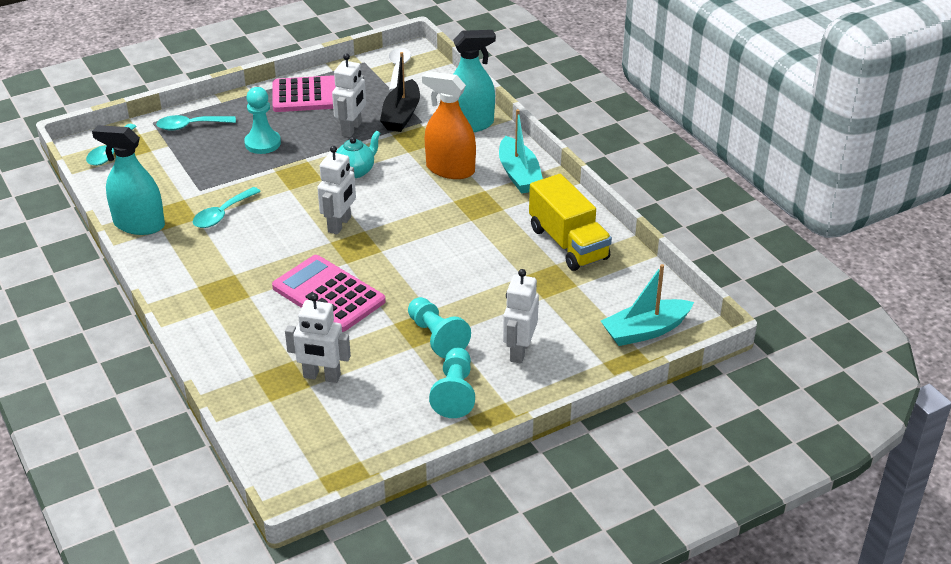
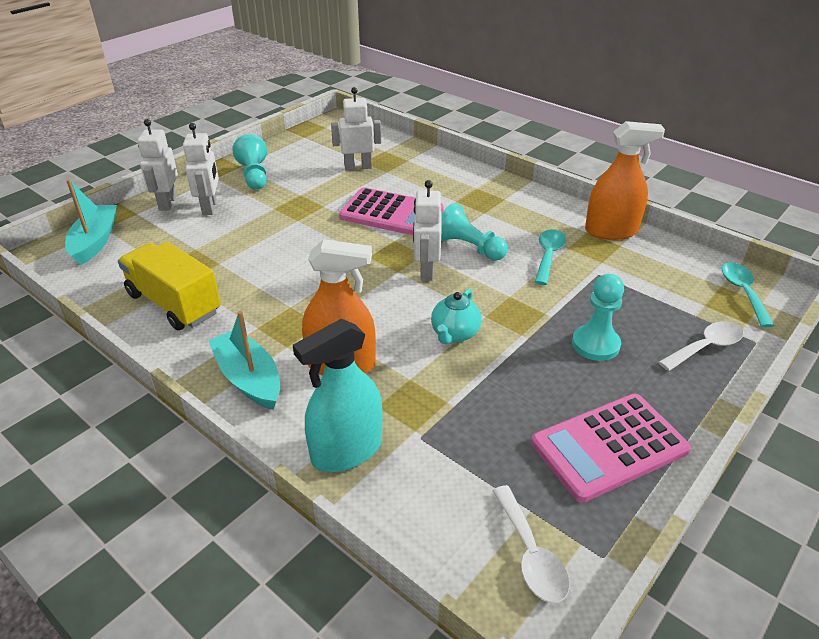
camera: 160 degrees right, 0 degrees up
turquoise spray bottle [92,125,165,235] -> orange spray bottle [585,121,665,240]
turquoise spoon [156,115,236,131] -> white spoon [659,321,743,371]
white robot [332,53,366,137] -> white robot moved to [137,119,178,211]
black boat [380,52,420,132] -> none
turquoise pawn [408,297,471,358] -> turquoise pawn moved to [441,203,508,261]
turquoise boat [601,264,694,346] -> turquoise boat turned 45 degrees counterclockwise [65,179,117,265]

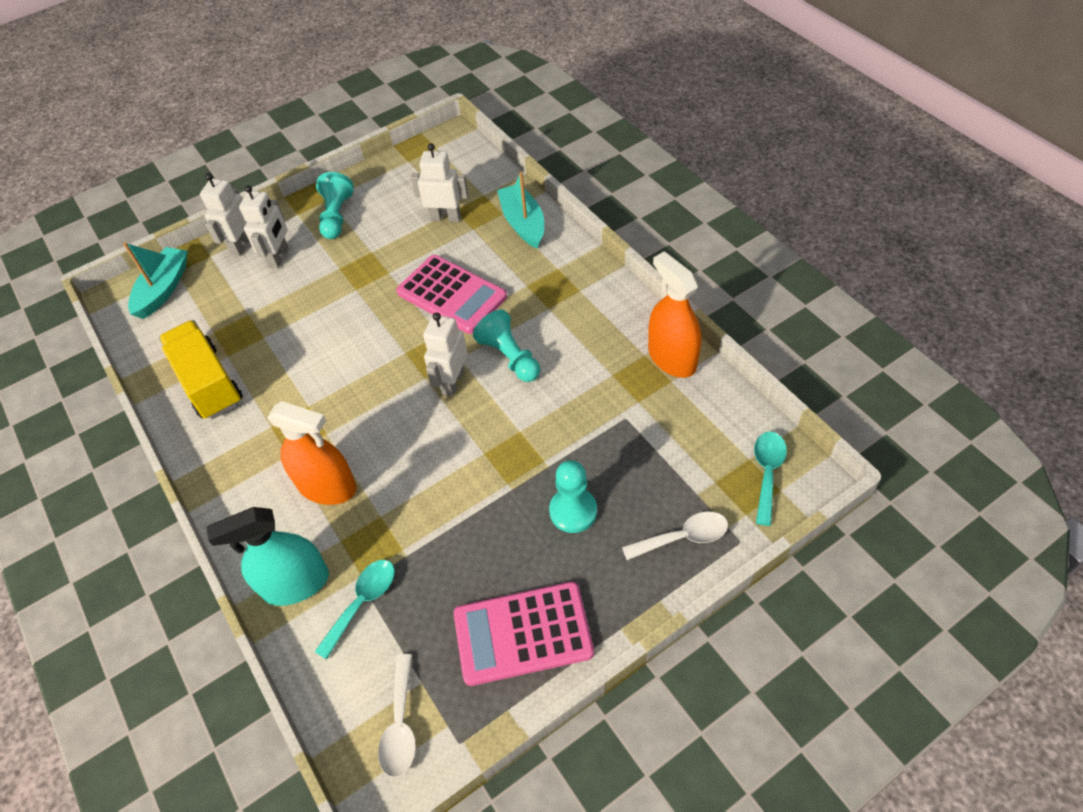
camera: 20 degrees right, 15 degrees up
turquoise boat [208,311,280,410] -> turquoise boat moved to [497,172,544,248]
turquoise teapot [431,289,481,344] -> none
turquoise spoon [535,229,566,285] -> turquoise spoon moved to [315,560,395,660]
orange spray bottle [585,121,665,240] -> orange spray bottle turned 135 degrees counterclockwise [648,252,701,378]

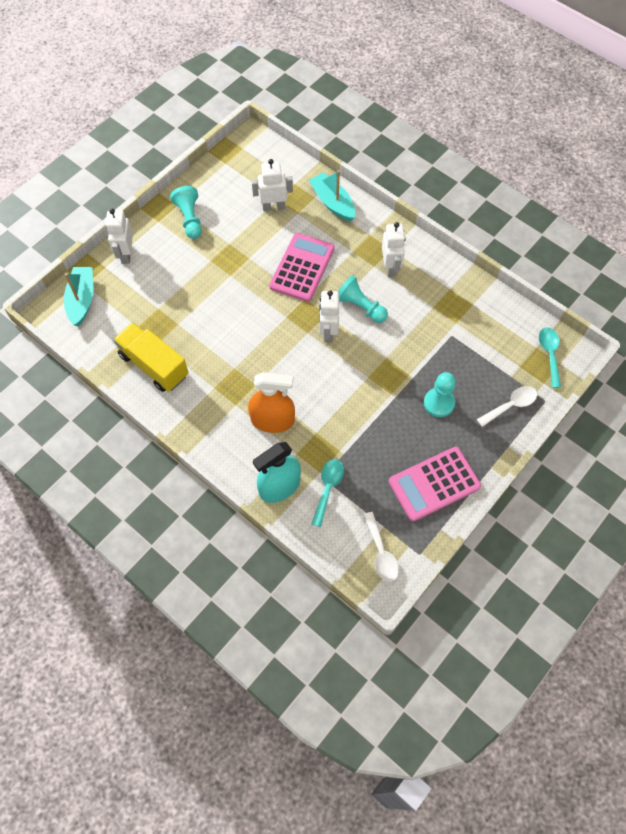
camera: 20 degrees left, 10 degrees up
white robot [239,185,289,269] -> white robot moved to [382,222,405,277]
pink calculator [396,255,507,334] -> pink calculator turned 90 degrees counterclockwise [269,233,335,302]
orange spray bottle [648,252,701,378] -> none

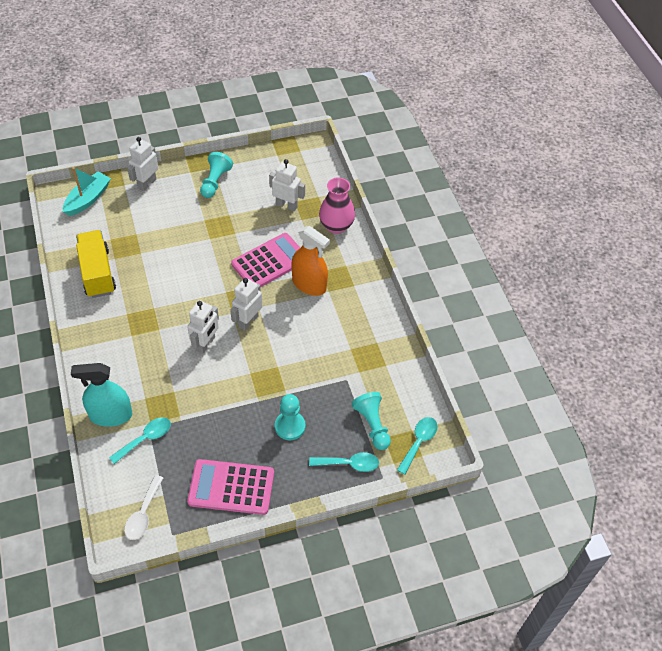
camera: 30 degrees right, 10 degrees down
orange spray bottle [248,372,295,433] -> orange spray bottle moved to [291,226,330,296]
turquoise boat [309,170,355,222] -> pink vase [319,177,355,234]
turquoise pawn [338,275,388,323] -> turquoise pawn moved to [351,392,391,450]
white robot [382,222,405,277] -> white robot moved to [187,300,219,354]
white spoon [477,386,537,427] -> turquoise spoon [309,452,379,472]

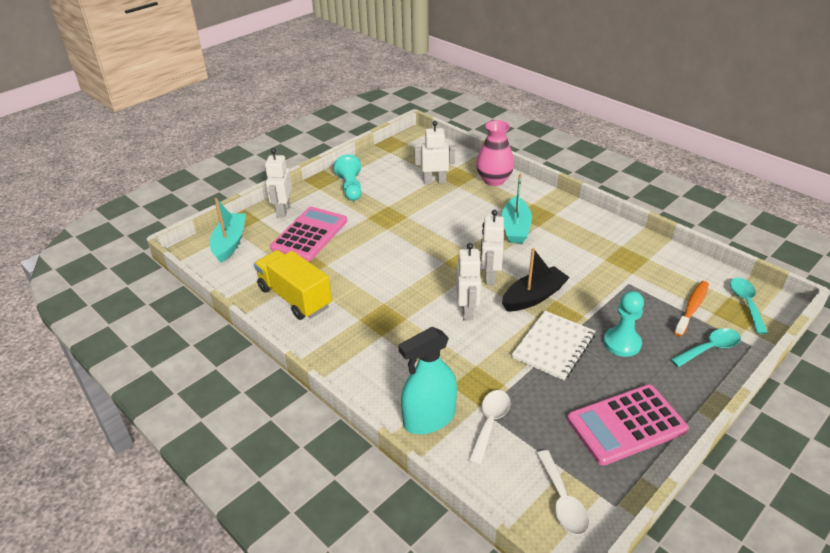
camera: 25 degrees left, 15 degrees down
turquoise spoon [109,417,171,464] -> white spoon [468,390,510,465]
pink calculator [231,233,300,287] -> pink calculator moved to [270,207,347,261]
orange spray bottle [291,226,330,296] -> turquoise boat [502,174,532,243]
turquoise pawn [351,392,391,450] -> orange toothbrush [674,281,709,336]
none -> black boat [502,248,570,311]
none -> white notebook [512,311,596,380]

